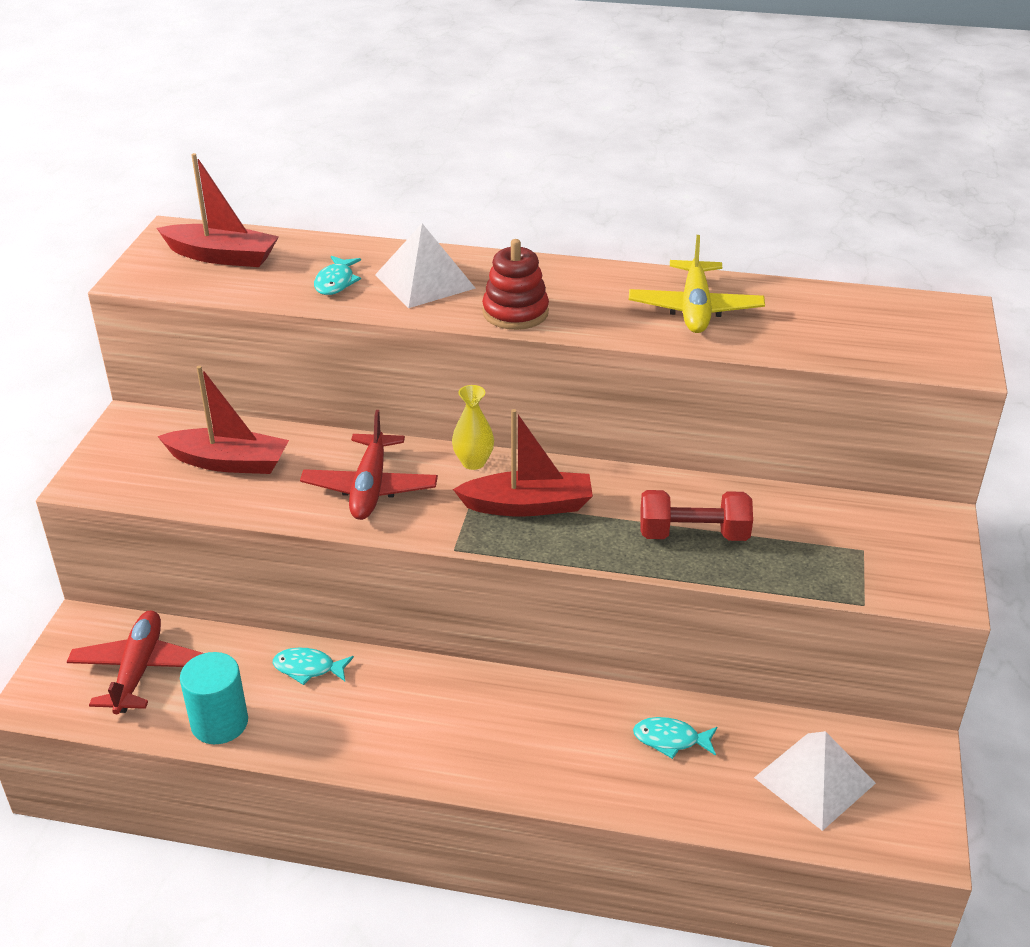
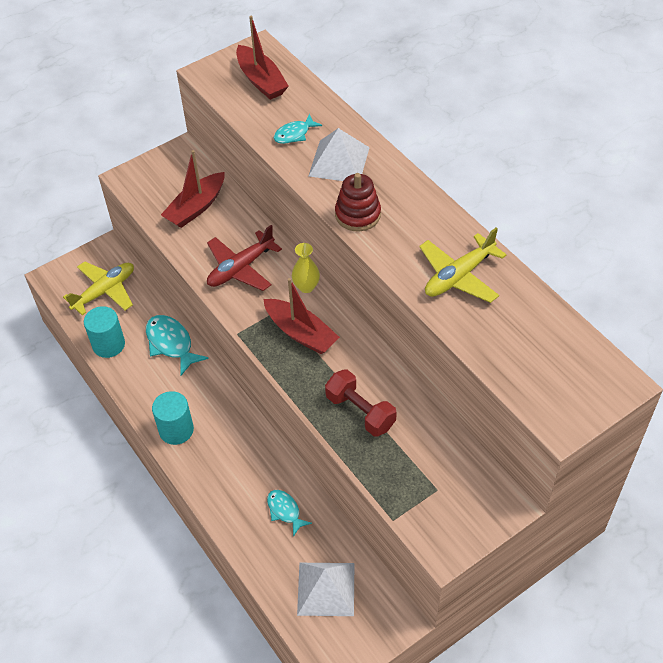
camera: 45 degrees right, 15 degrees up
red plane [67,610,204,714] -> yellow plane [63,262,134,315]
red boat [157,366,289,474] -> red boat turned 75 degrees clockwise [161,150,225,228]
turquoise fish [273,648,354,685] -> turquoise fish [146,315,209,375], size x1.62
none -> turquoise cylinder [152,391,194,445]

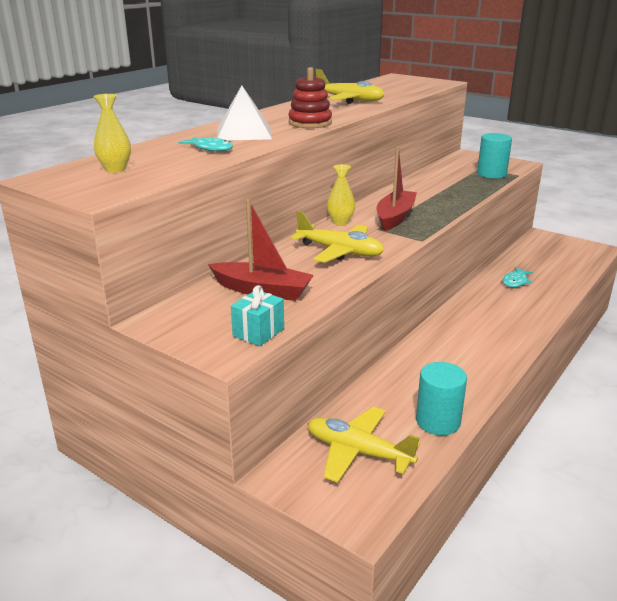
camera: 110 degrees left, 25 degrees down
turquoise fish [146,315,209,375] -> none
turquoise cylinder [152,391,194,445] -> turquoise cylinder moved to [477,133,512,178]
red plane [207,225,282,291] -> yellow plane [291,211,384,263]
red boat [236,16,289,100] -> yellow vase [93,94,131,173]
white pyramid [297,563,354,616] -> none
red dumbbell [325,369,397,437] -> none
none -> turquoise gift [231,285,284,346]

